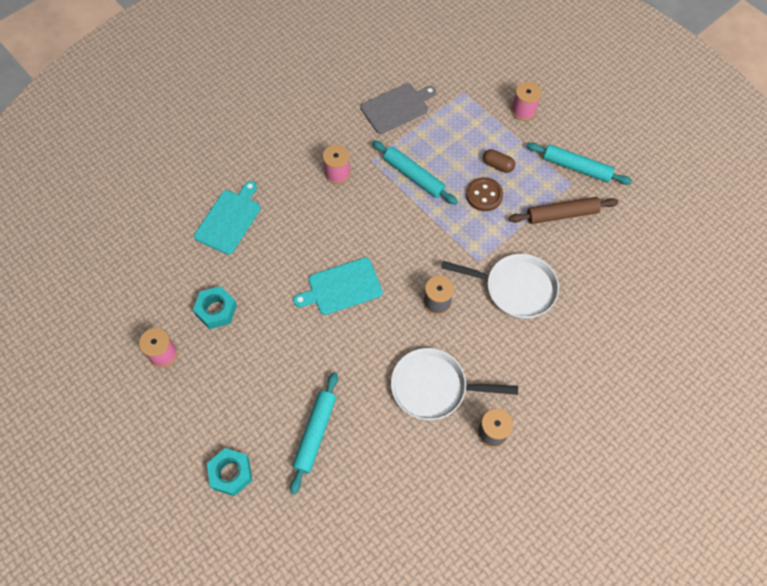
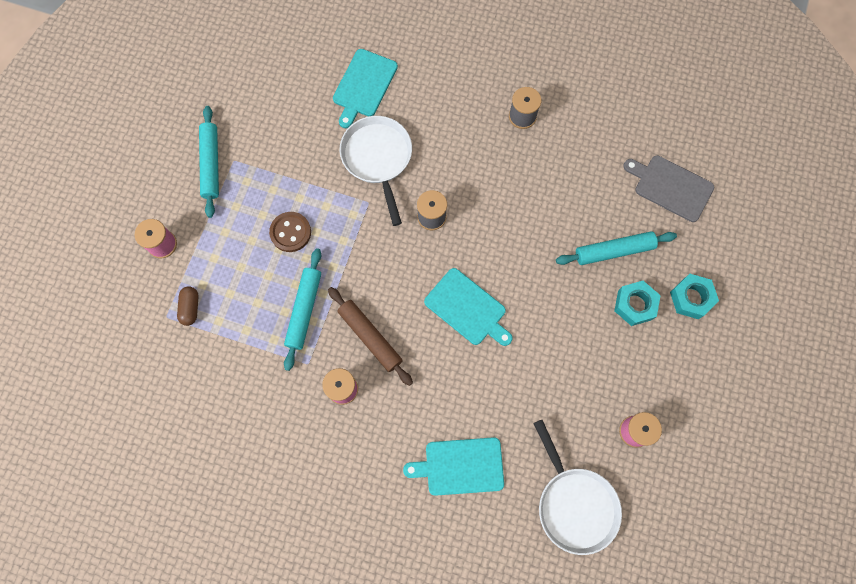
camera: 120 degrees left, 10 degrees up
turquoise nut [193,286,237,329] -> turquoise nut moved to [614,281,661,326]
grey cutting board [360,83,436,134] -> grey cutting board moved to [623,155,714,222]
white pan [391,348,518,420] -> white pan moved to [533,420,622,555]
brown capsule [483,149,515,173] -> brown capsule moved to [177,286,199,326]
brown rolling pin [509,197,618,224] -> brown rolling pin moved to [328,287,413,386]
none -> turquoise cutting board [333,49,398,128]

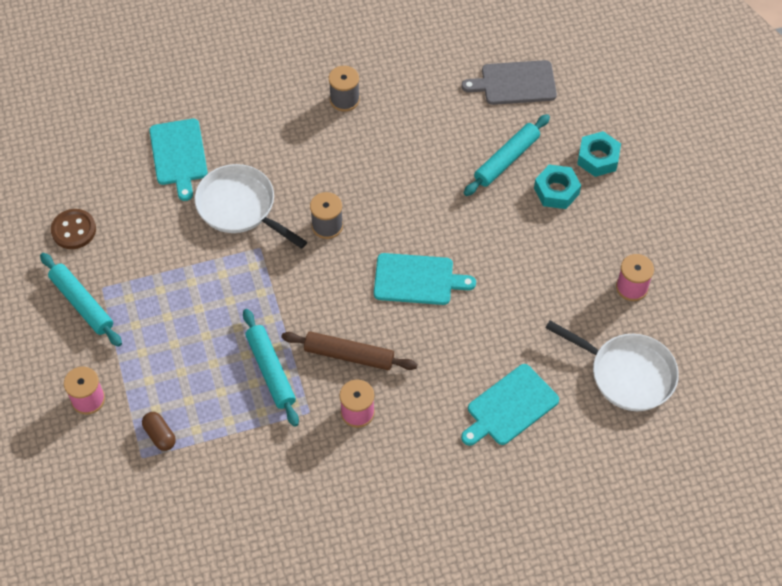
camera: 35 degrees left, 15 degrees down
brown button [269,212,311,252] -> brown button moved to [51,209,96,249]

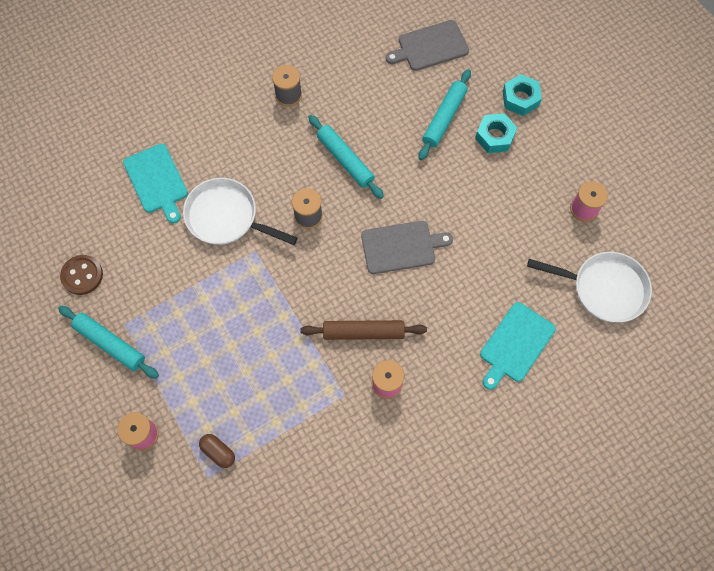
camera: 15 degrees left, 10 degrees up
turquoise rolling pin [243,309,299,427] -> turquoise rolling pin moved to [308,115,384,199]
turquoise cutting board [374,253,476,305] -> grey cutting board [361,221,453,274]

